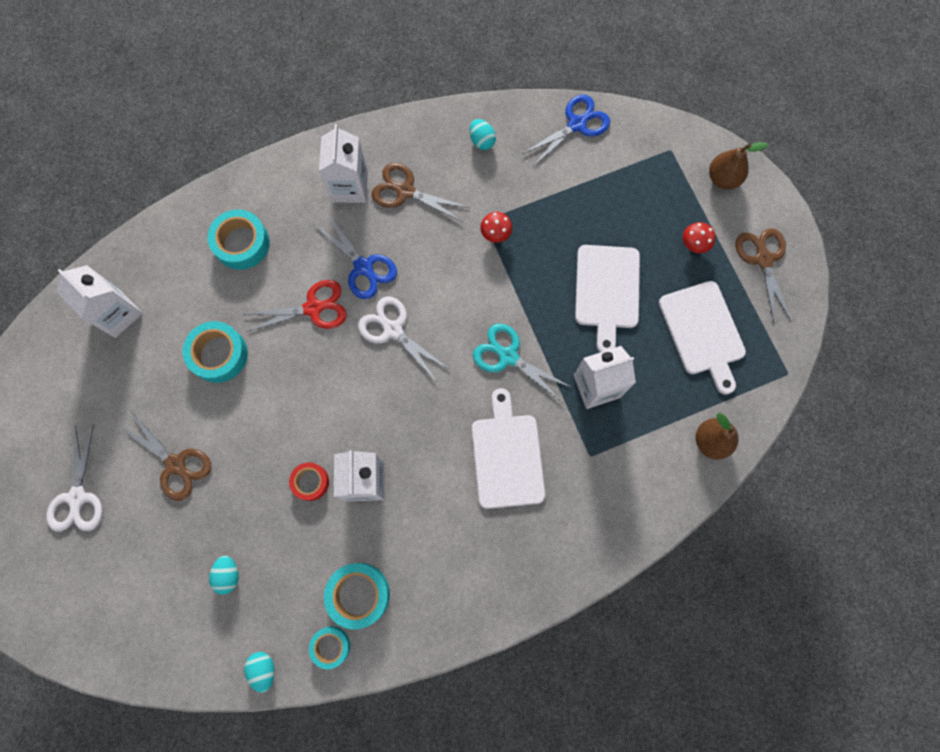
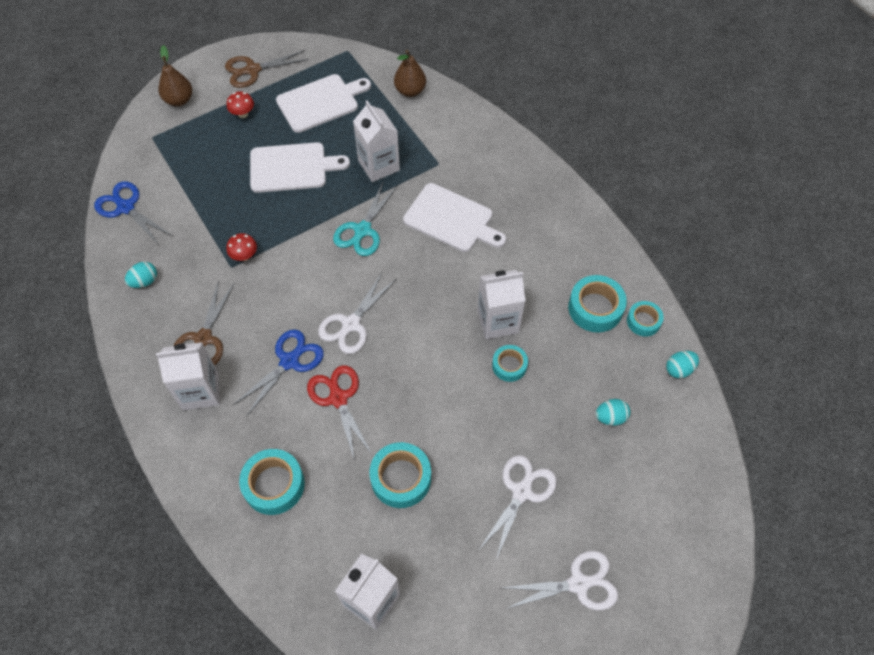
camera: 100 degrees left, 15 degrees down
brown scissors [119,412,211,501] -> white scissors [478,455,557,560]
red tape [289,462,329,501] -> turquoise tape [492,345,528,382]
white cutting board [472,388,545,509] -> white cutting board turned 135 degrees counterclockwise [403,183,506,252]

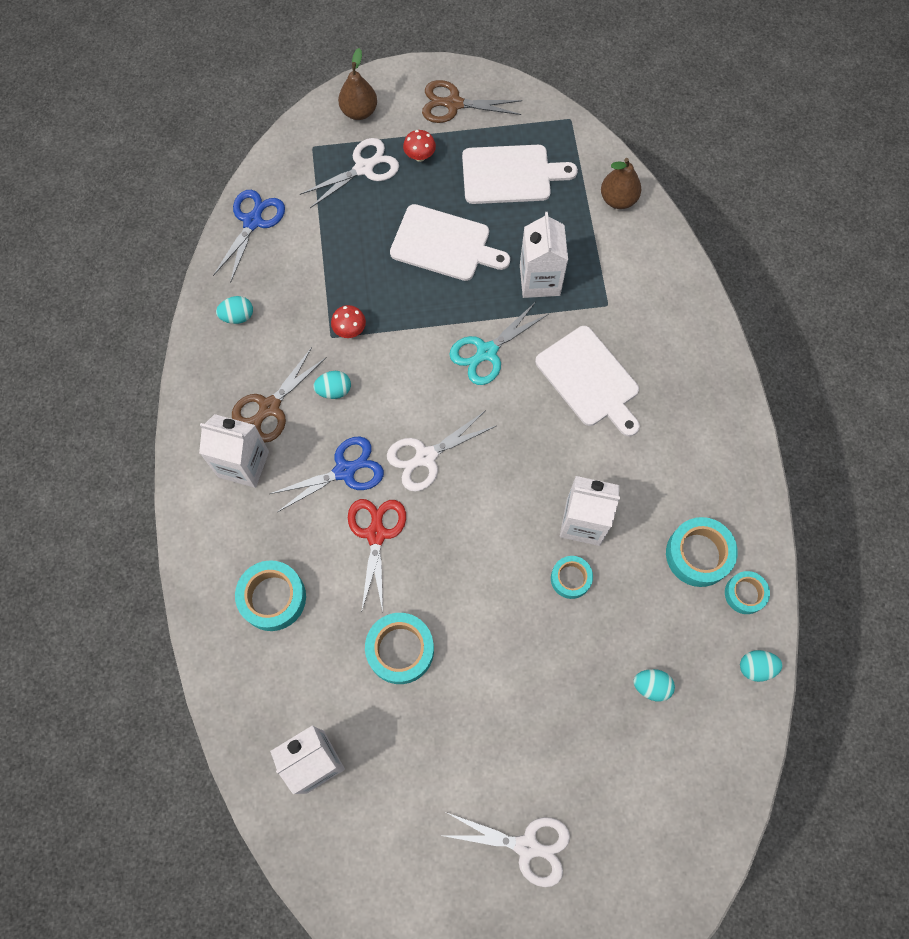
camera: 25 degrees right, 10 degrees up
blue scissors [94,181,172,245] -> blue scissors turned 45 degrees clockwise [213,190,285,283]
white scissors [478,455,557,560] -> white scissors moved to [300,138,399,208]
none -> turquoise egg [313,371,351,399]

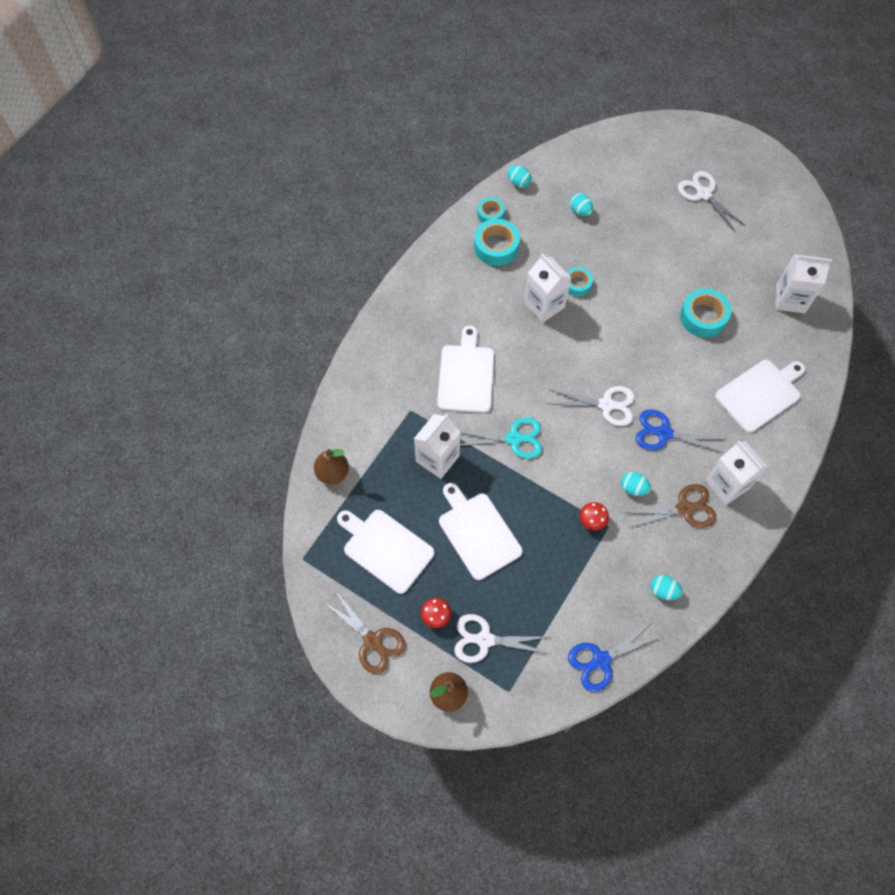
camera: 140 degrees left, 5 degrees down
turquoise tape [235,560,306,631] -> white cutting board [715,360,805,433]
red scissors [348,499,406,613] -> none

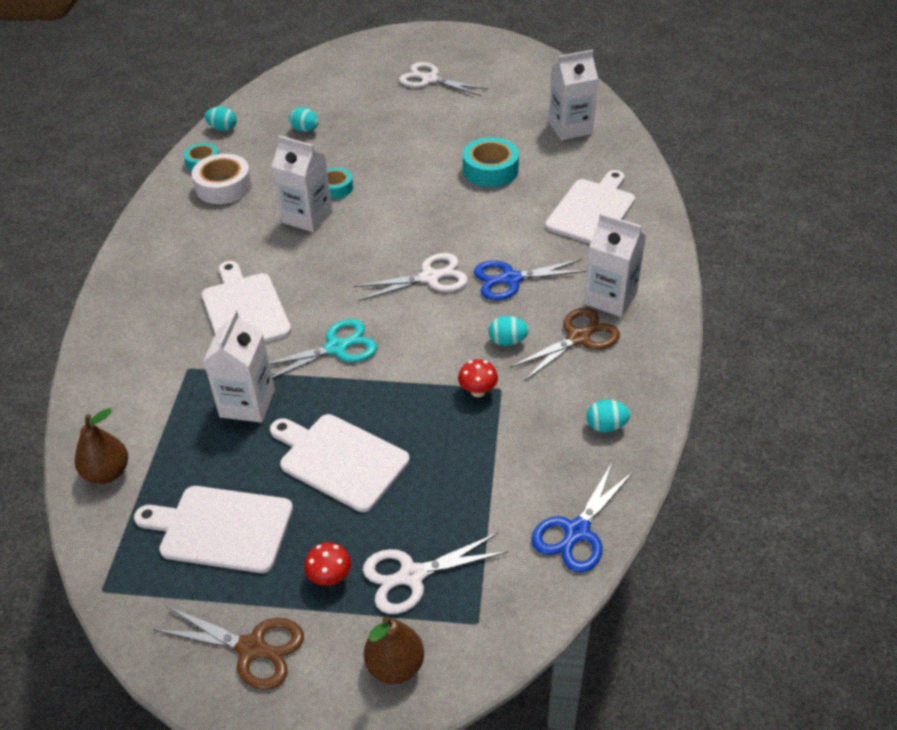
camera: 25 degrees left, 20 degrees down
turquoise tape [474,219,520,266] -> white tape [192,154,252,204]

